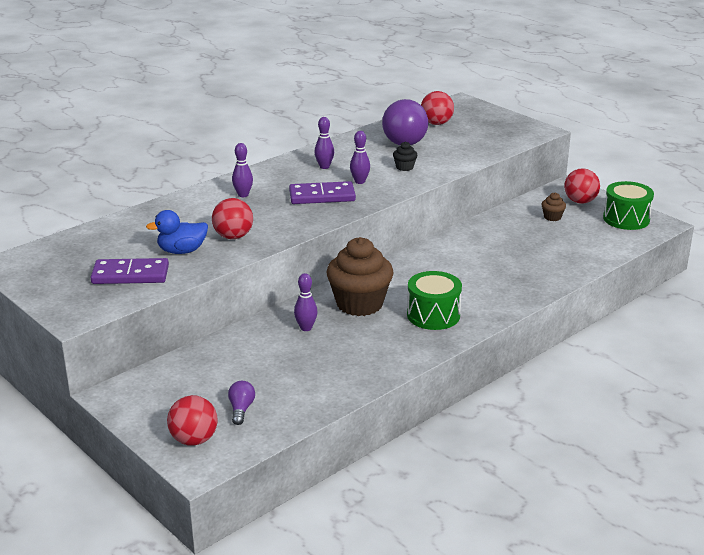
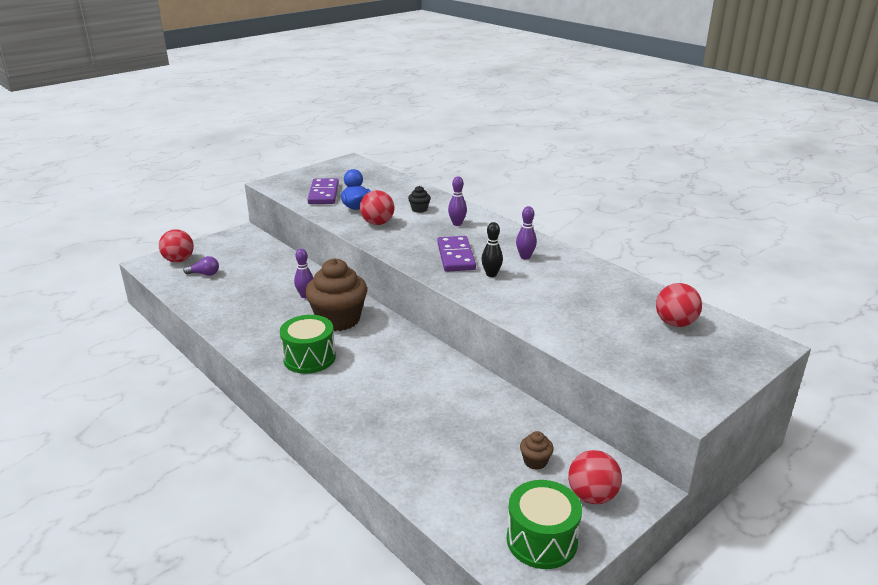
camera: 90 degrees right, 0 degrees up
purple bowling pin [350,131,370,184] -> black bowling pin [481,222,503,277]
purple light bulb [382,99,428,145] -> none
black cupcake [393,142,418,171] -> black cupcake moved to [408,186,431,213]

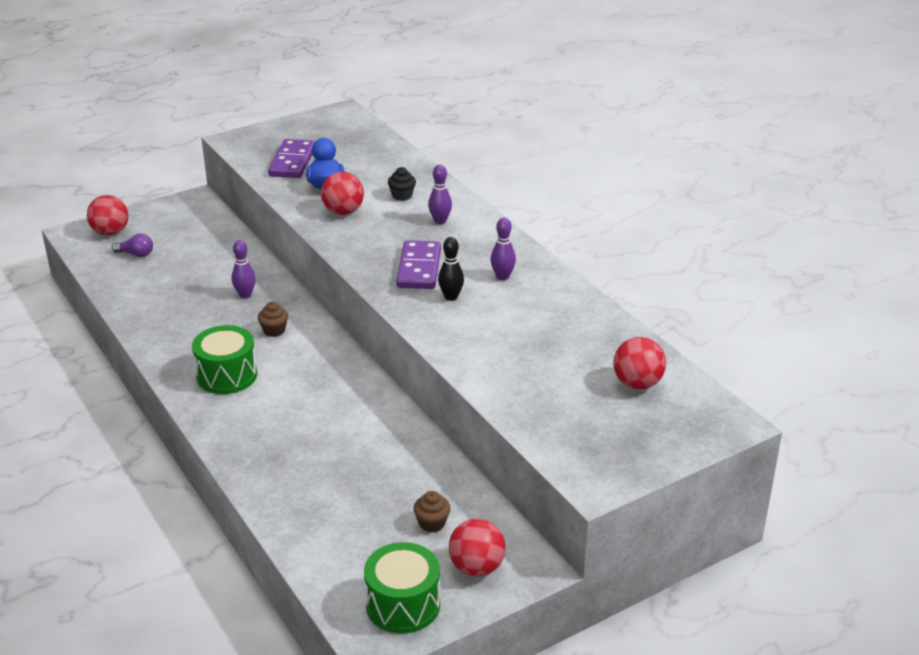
camera: 10 degrees right, 5 degrees up
brown cupcake [305,258,367,331] -> brown cupcake [258,302,288,337], size x0.42

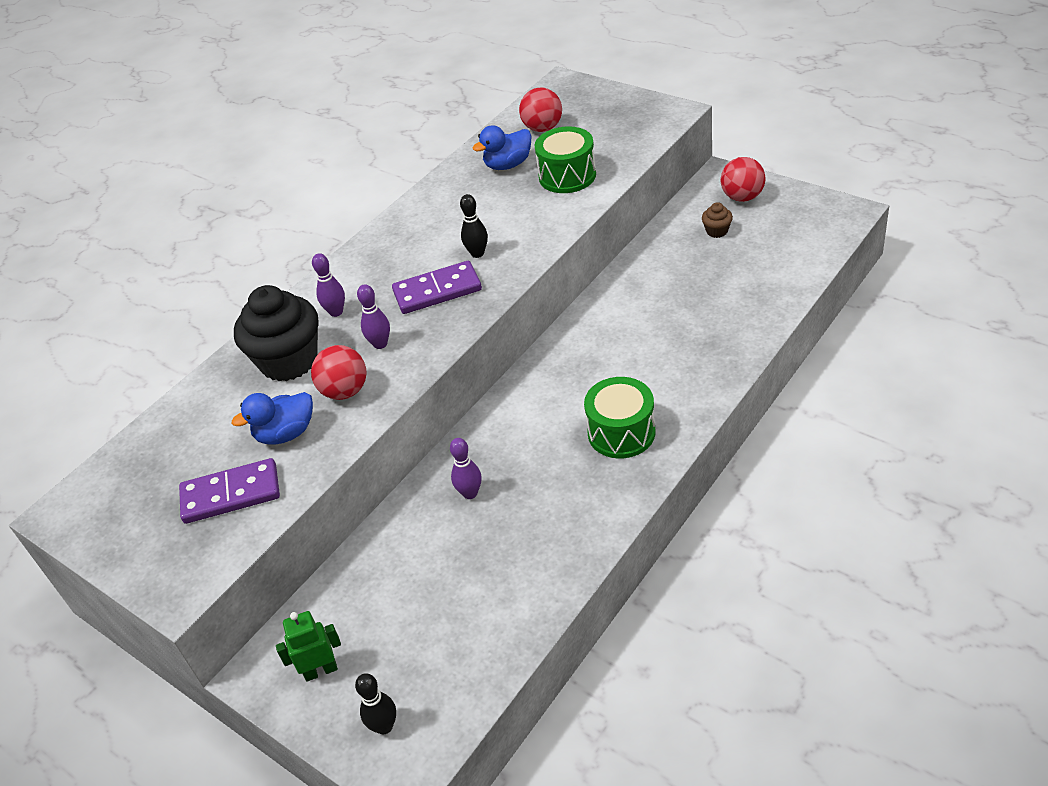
camera: 105 degrees left, 10 degrees up
red ball [87,195,128,236] -> black bowling pin [355,673,396,734]
purple light bulb [112,234,153,257] -> none
brown cupcake [258,302,288,337] -> none
green drum [364,542,440,634] -> green drum moved to [535,126,596,193]
black cupcake [388,167,416,201] -> black cupcake [234,285,318,381], size x2.37
purple bowling pin [490,218,516,280] -> purple bowling pin moved to [357,284,390,349]
none -> green robot [276,611,341,682]
none -> blue duck [473,125,532,170]

